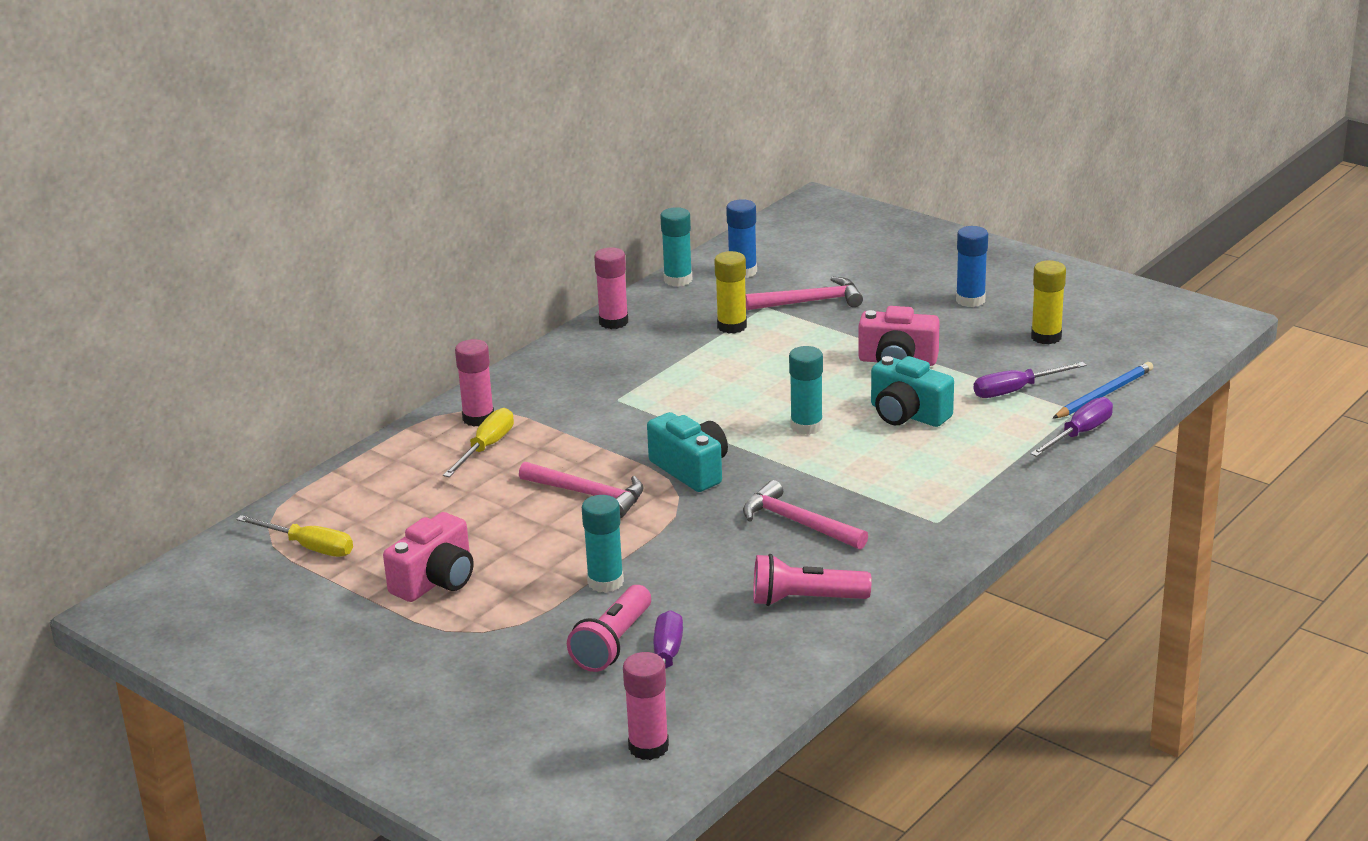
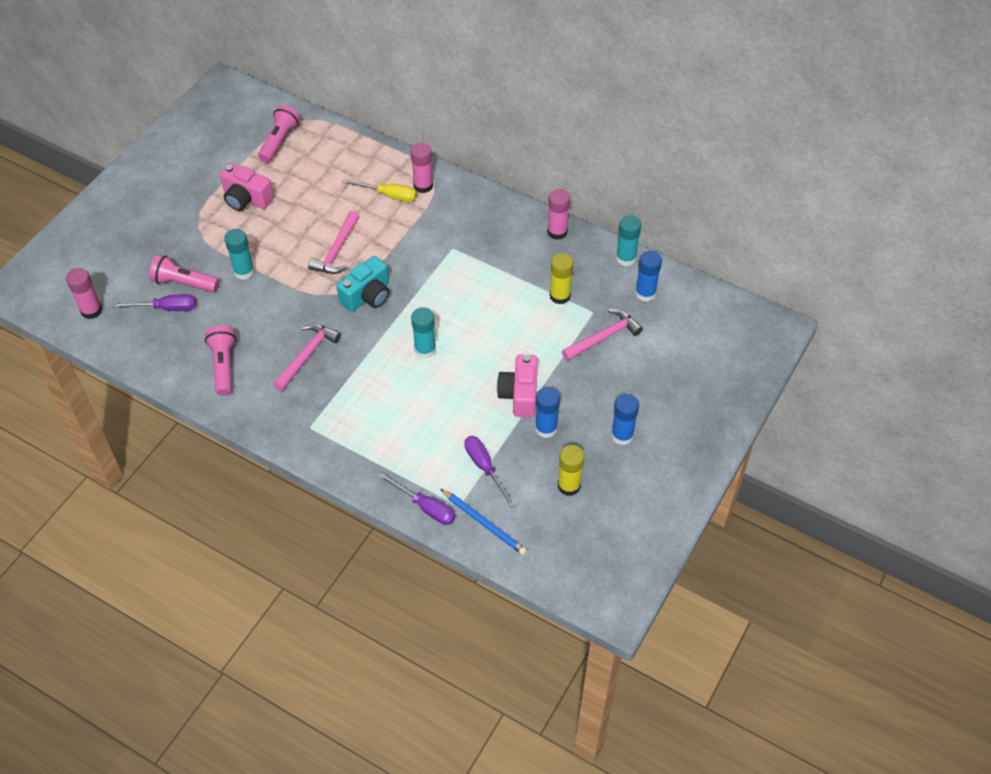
camera: 80 degrees right, 25 degrees up
yellow screwdriver [236,515,353,557] -> pink flashlight [258,105,300,163]
pink hammer [746,277,863,310] -> pink hammer turned 105 degrees counterclockwise [562,309,643,361]
turquoise camera [871,356,954,427] -> none
none -> blue glue stick [535,387,560,438]

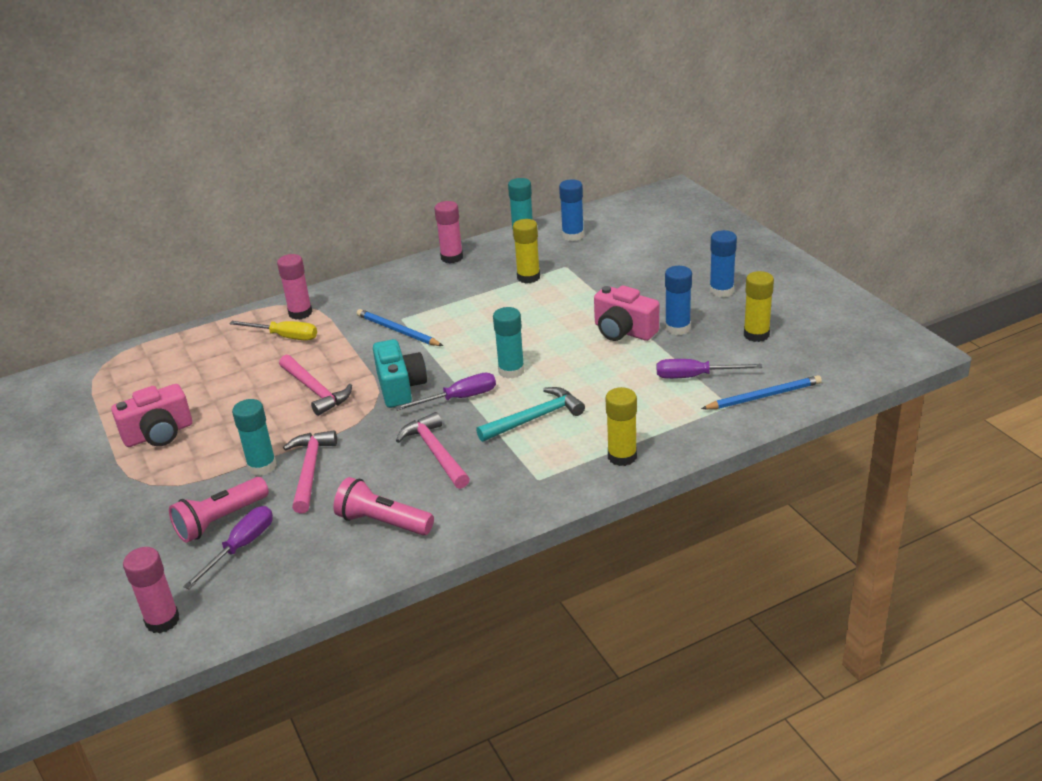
camera: 55 degrees left, 20 degrees down
pink flashlight [258,105,300,163] -> none
yellow screwdriver [342,179,417,202] -> yellow screwdriver turned 60 degrees clockwise [229,321,317,341]
purple screwdriver [378,473,456,525] -> purple screwdriver moved to [395,373,496,411]
pink hammer [562,309,643,361] -> pink hammer moved to [283,430,337,514]
none -> blue pencil [357,309,443,346]
none -> turquoise hammer [476,387,585,442]
none -> yellow glue stick [605,387,637,466]

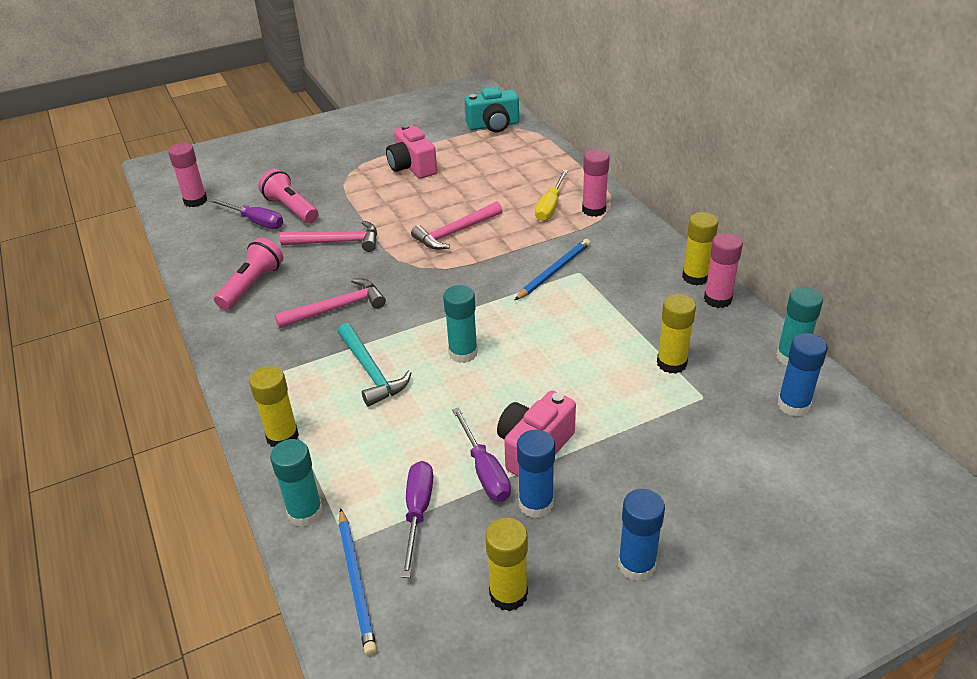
camera: 90 degrees right, 5 degrees up
turquoise glue stick [232,399,277,476] -> turquoise glue stick moved to [270,439,323,527]
turquoise camera [373,339,427,408] -> turquoise camera moved to [465,87,519,132]
purple screwdriver [395,373,496,411] -> purple screwdriver moved to [452,407,511,502]
none -> yellow glue stick [682,212,719,285]

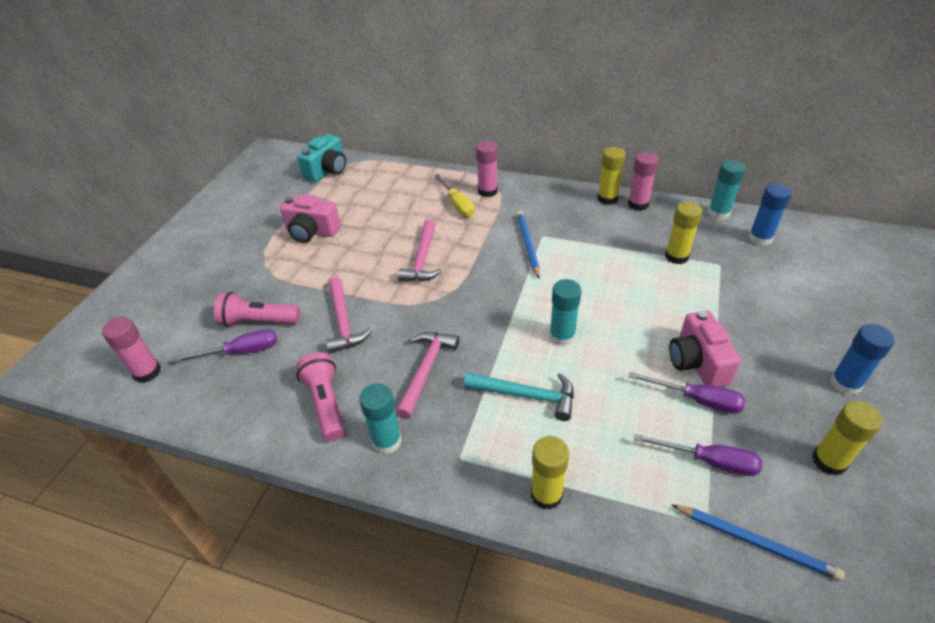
camera: 45 degrees left, 5 degrees up
turquoise glue stick [270,439,323,527] -> turquoise glue stick moved to [359,383,402,454]
pink hammer [280,221,377,252] -> pink hammer turned 120 degrees clockwise [326,277,373,353]
purple screwdriver [401,461,433,578] -> purple screwdriver turned 150 degrees clockwise [634,434,763,476]
blue glue stick [517,430,555,518] -> none

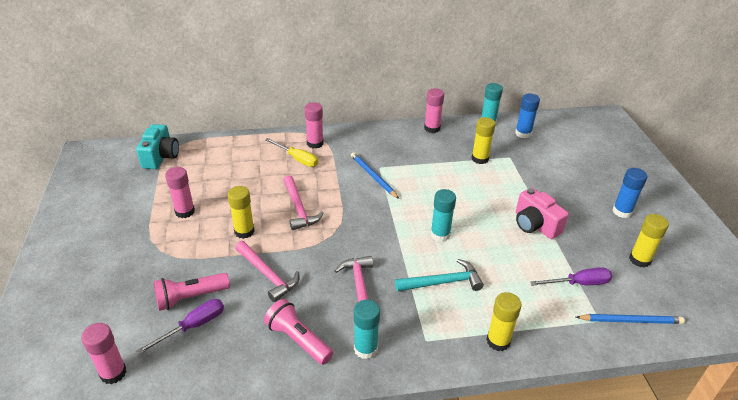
camera: 30 degrees left, 5 degrees down
pink camera [280,194,341,243] -> pink glue stick [165,167,195,218]
yellow glue stick [597,147,626,205] -> yellow glue stick moved to [228,186,255,239]
purple screwdriver [628,372,745,414] -> none

